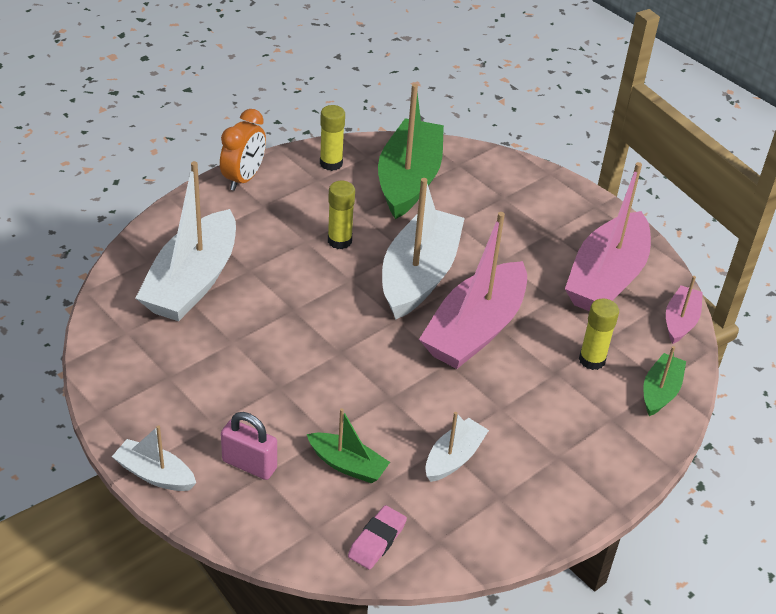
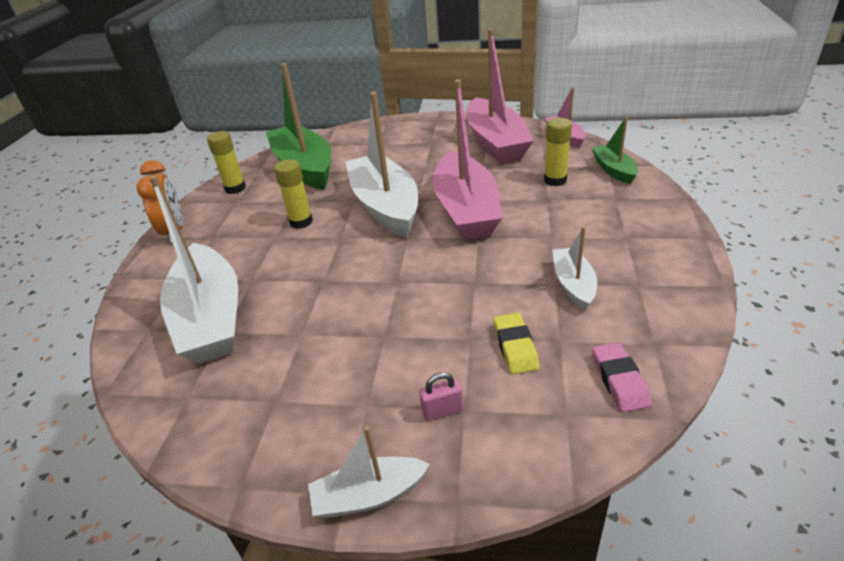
camera: 35 degrees left, 5 degrees down
pink padlock [221,412,277,480] -> pink padlock [419,372,463,421], size x0.62
green boat [307,408,390,484] -> yellow eraser [494,313,539,374]

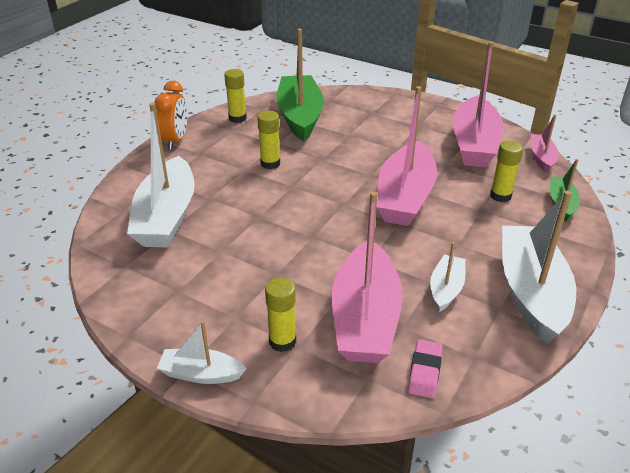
camera: 20 degrees right, 0 degrees up
white boat [345,92,418,238] -> white boat moved to [502,191,576,344]
pink padlock [419,372,463,421] -> yellow glue stick [265,277,296,352]
yellow eraser [494,313,539,374] -> pink boat [332,191,403,363]

